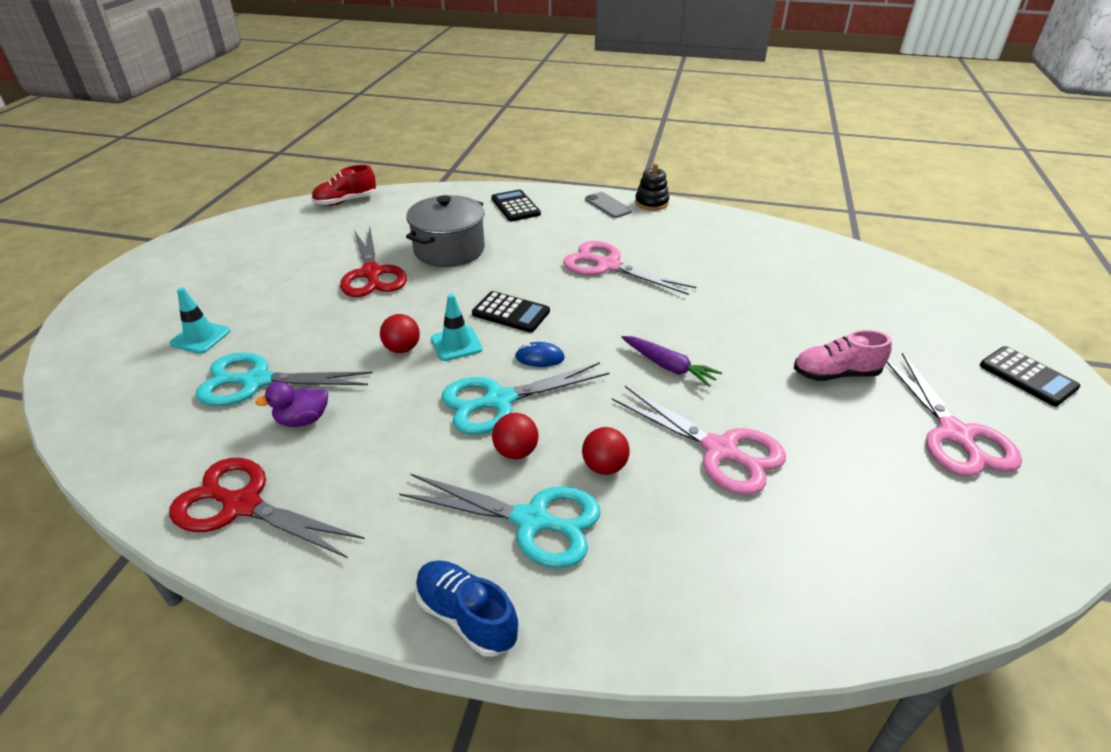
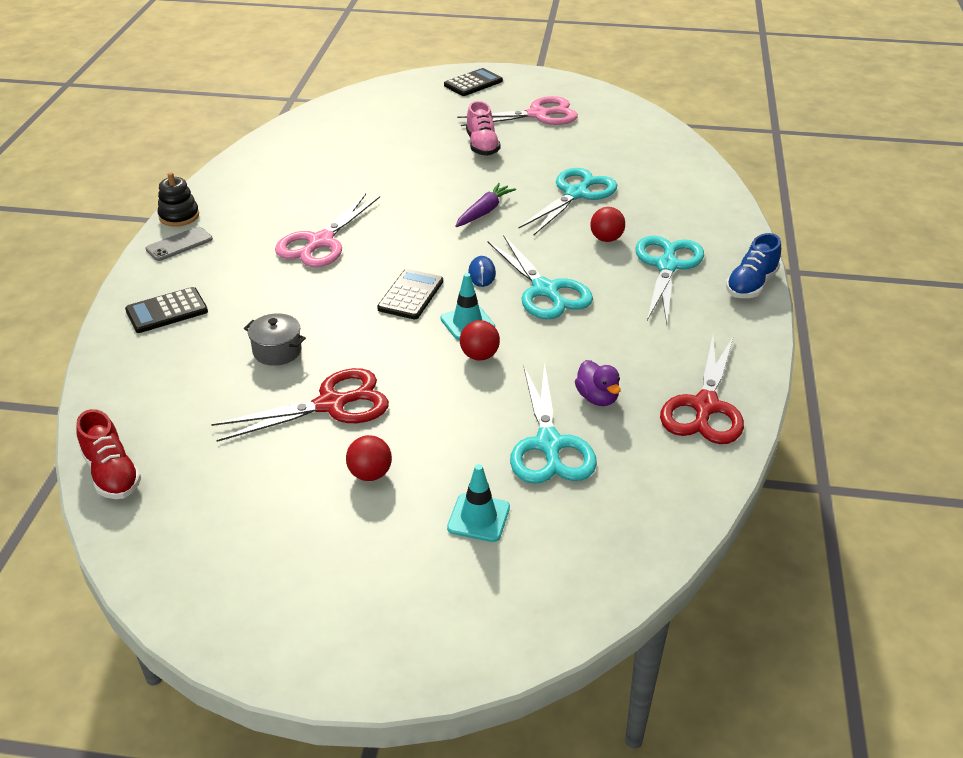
camera: 95 degrees left, 0 degrees up
grey pot [406,195,485,267] -> grey pot [244,313,306,366], size x0.55
red ball [492,413,538,459] -> red ball moved to [346,435,392,481]
pink scissors [612,386,786,495] -> turquoise scissors [519,168,617,236]

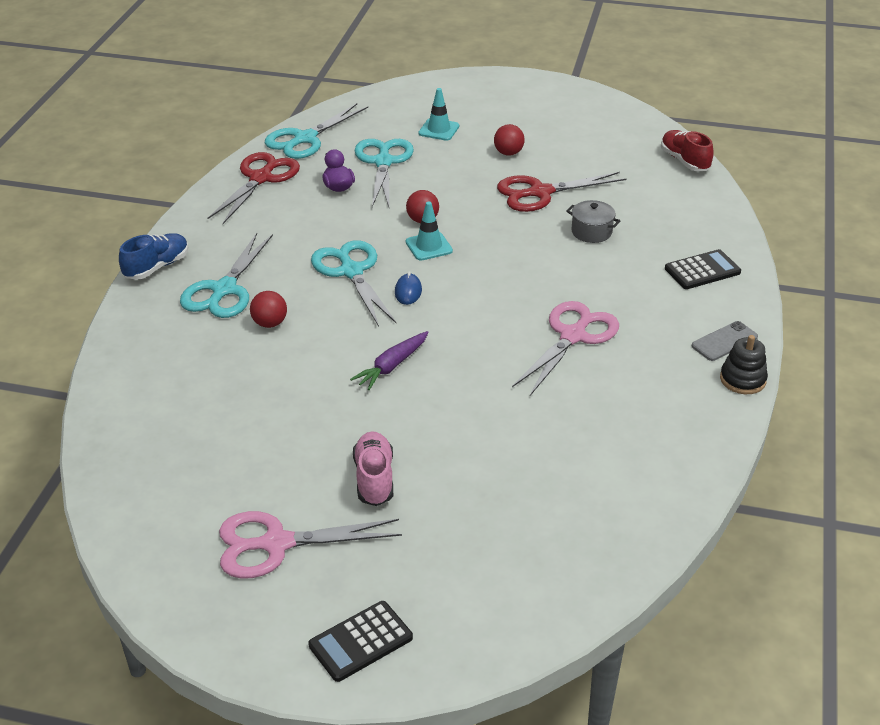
camera: 175 degrees left, 0 degrees up
black calculator [377,269,443,319] -> none
turquoise scissors [519,168,617,236] -> turquoise scissors moved to [265,103,368,159]

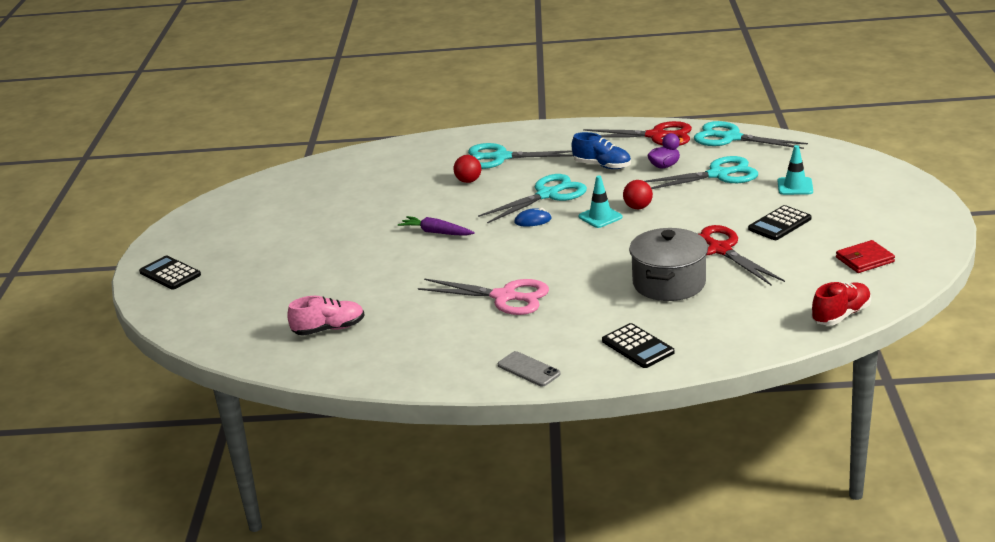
camera: 80 degrees right, 10 degrees down
blue shoe [119,233,188,280] -> blue shoe moved to [571,132,631,169]
pink scissors [219,511,402,579] -> none
pink shoe [353,431,393,506] -> pink shoe moved to [287,296,364,336]
red ball [494,124,525,156] -> black calculator [748,205,811,240]
grey pot [566,200,620,243] -> grey pot [629,228,708,301], size x1.83
black stacking toy [720,335,768,394] -> none
none -> red wallet [836,240,895,273]

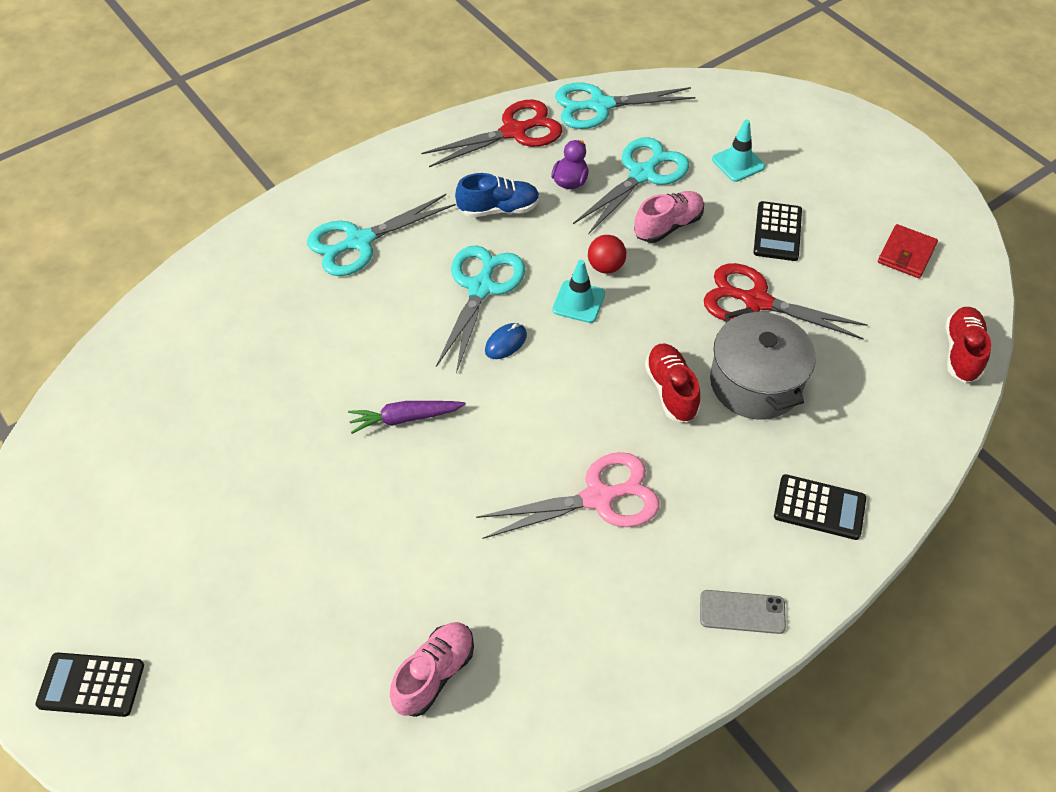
camera: 40 degrees left, 25 degrees up
red ball [454,155,481,183] -> none
none -> pink shoe [634,191,704,243]
none -> red shoe [645,344,700,423]

